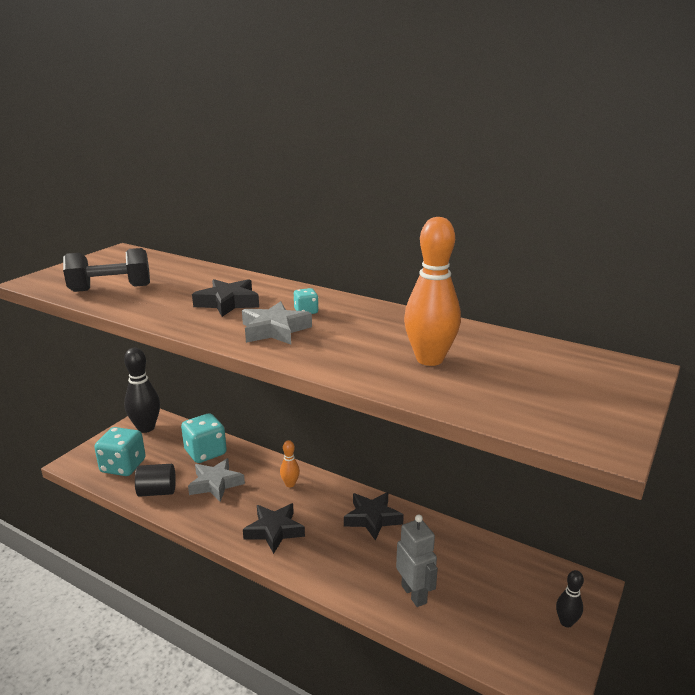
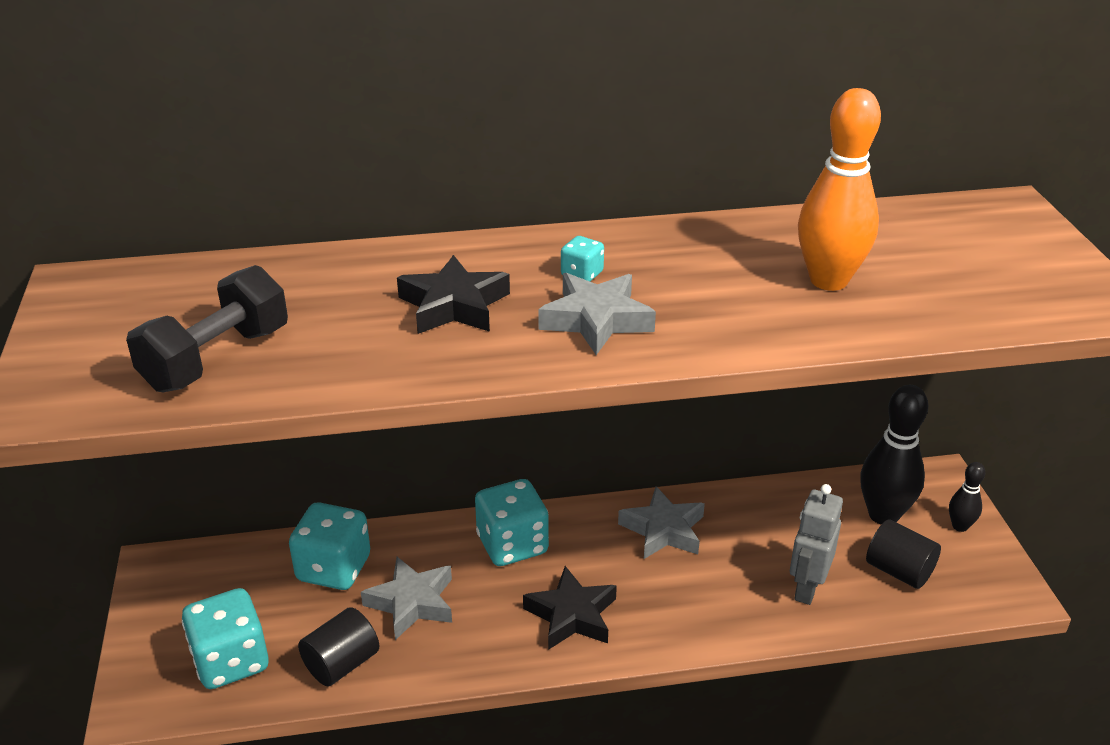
camera: 40 degrees left, 10 degrees up
black bowling pin [124,347,160,433] -> black bowling pin moved to [860,385,928,525]
orange bowling pin [280,440,300,487] -> turquoise dice [475,479,549,566]
black star [344,492,404,541] -> grey star [618,486,705,559]
grey robot [396,514,438,607] -> grey robot turned 90 degrees counterclockwise [790,484,843,605]
none -> black cylinder [866,519,941,589]

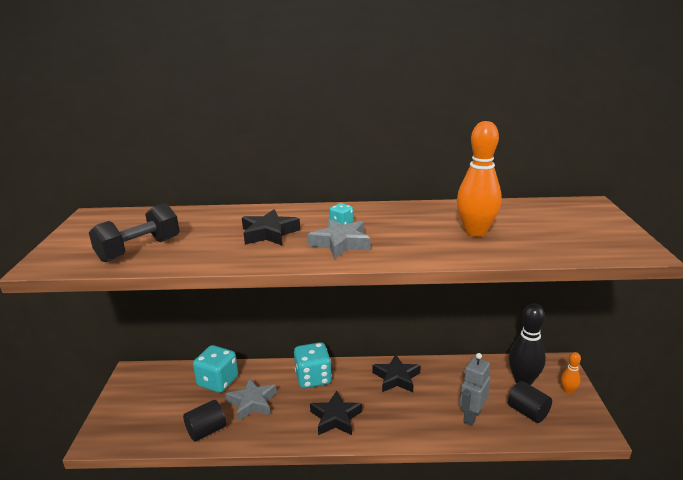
camera: 10 degrees right, 10 degrees down
turquoise dice [182,588,269,689] -> none
grey star [618,486,705,559] -> black star [372,354,421,392]
black bowling pin [949,462,985,532] -> orange bowling pin [561,352,581,394]

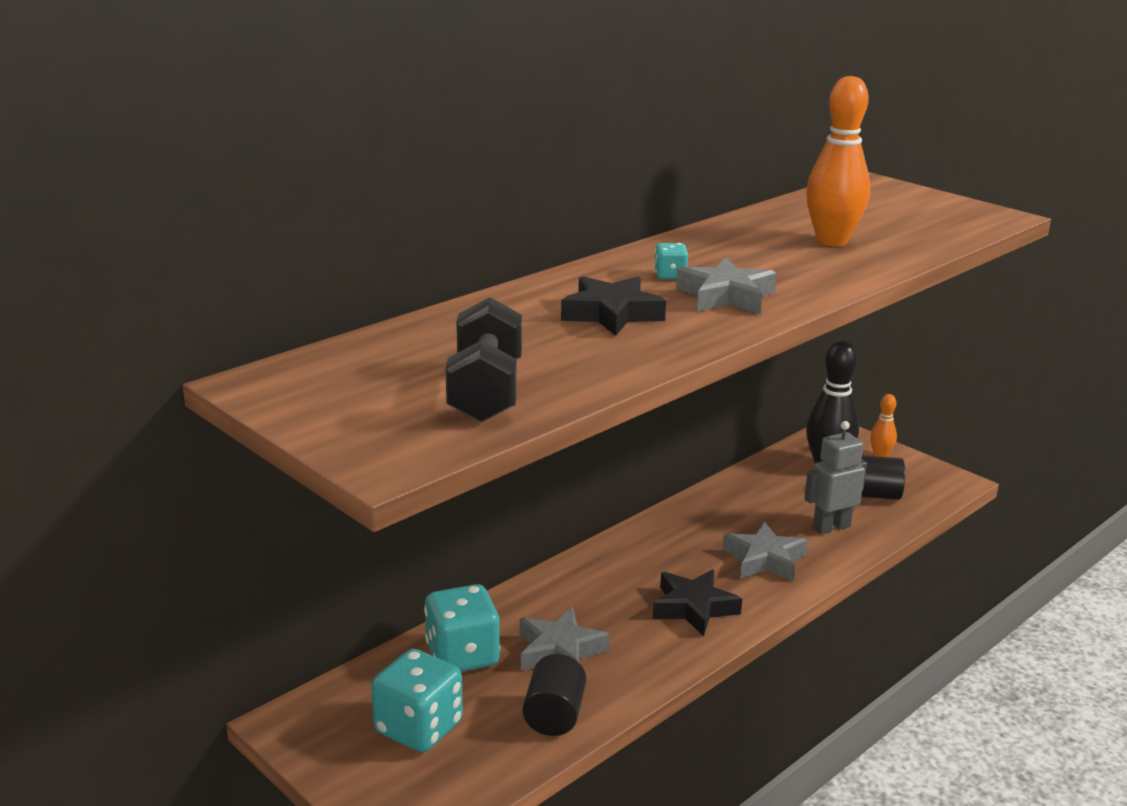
camera: 45 degrees left, 0 degrees up
turquoise dice [294,342,332,388] -> turquoise dice moved to [371,649,463,752]
black star [372,354,421,392] -> none
grey robot [460,353,490,426] -> grey robot turned 75 degrees clockwise [804,421,867,534]
none -> grey star [723,522,808,582]

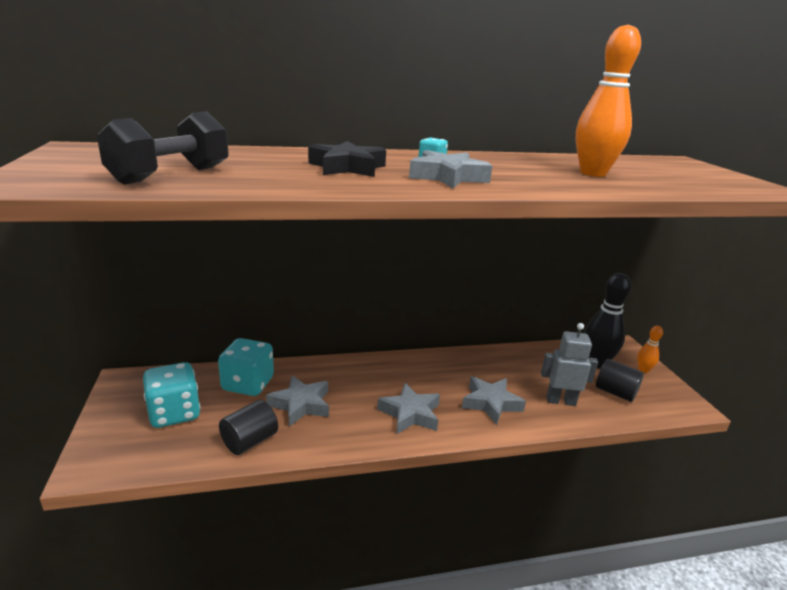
camera: 30 degrees right, 0 degrees up
black star [653,570,742,636] -> grey star [377,383,440,434]

